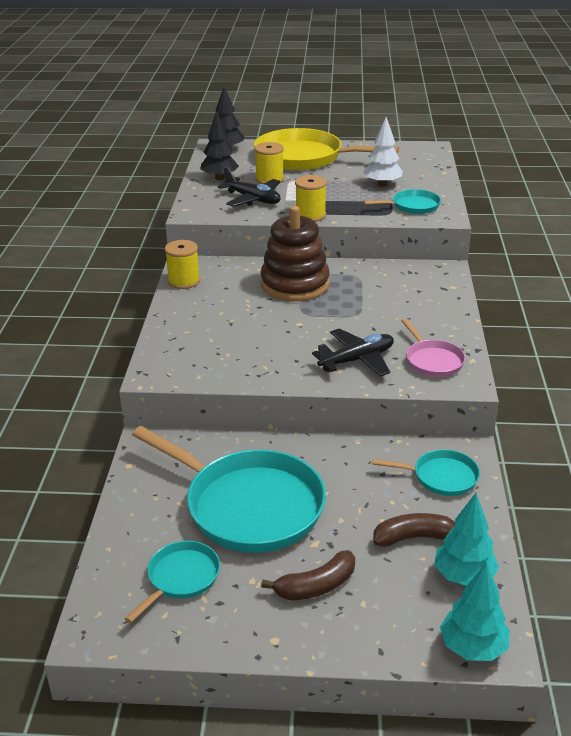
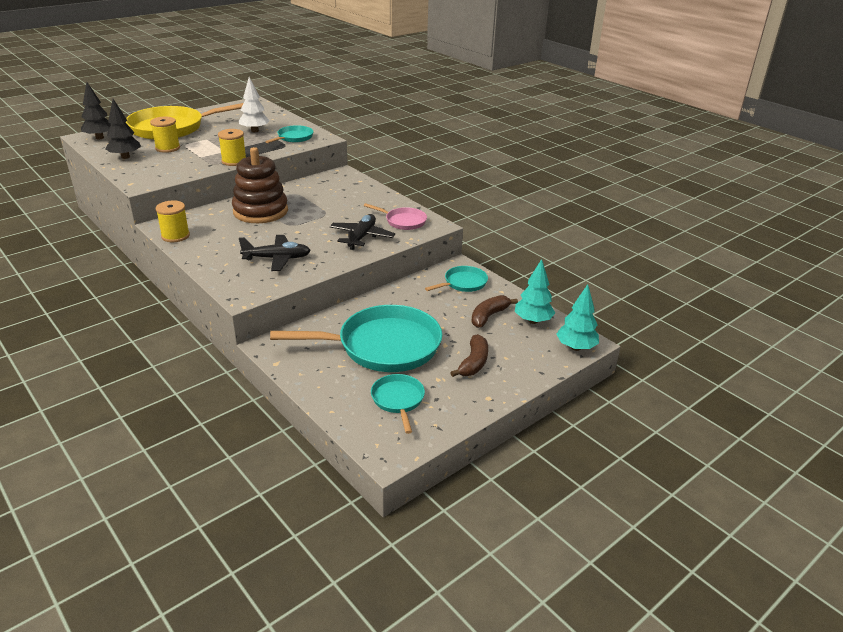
camera: 45 degrees left, 0 degrees up
black plane [218,167,281,207] -> black plane moved to [239,235,311,271]

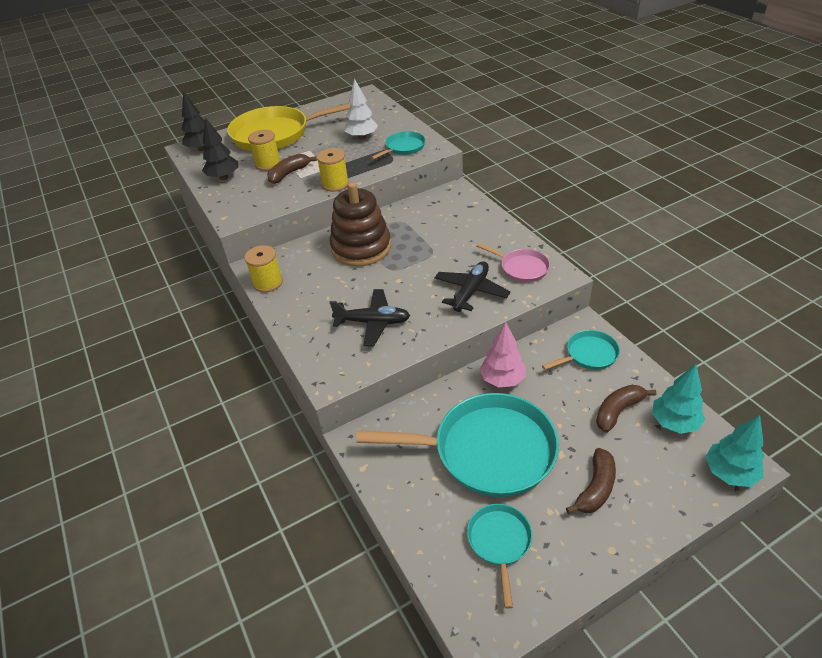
camera: 15 degrees right, 10 degrees up
none -> brown banana [267,154,317,184]
none -> pink tree [480,322,526,388]

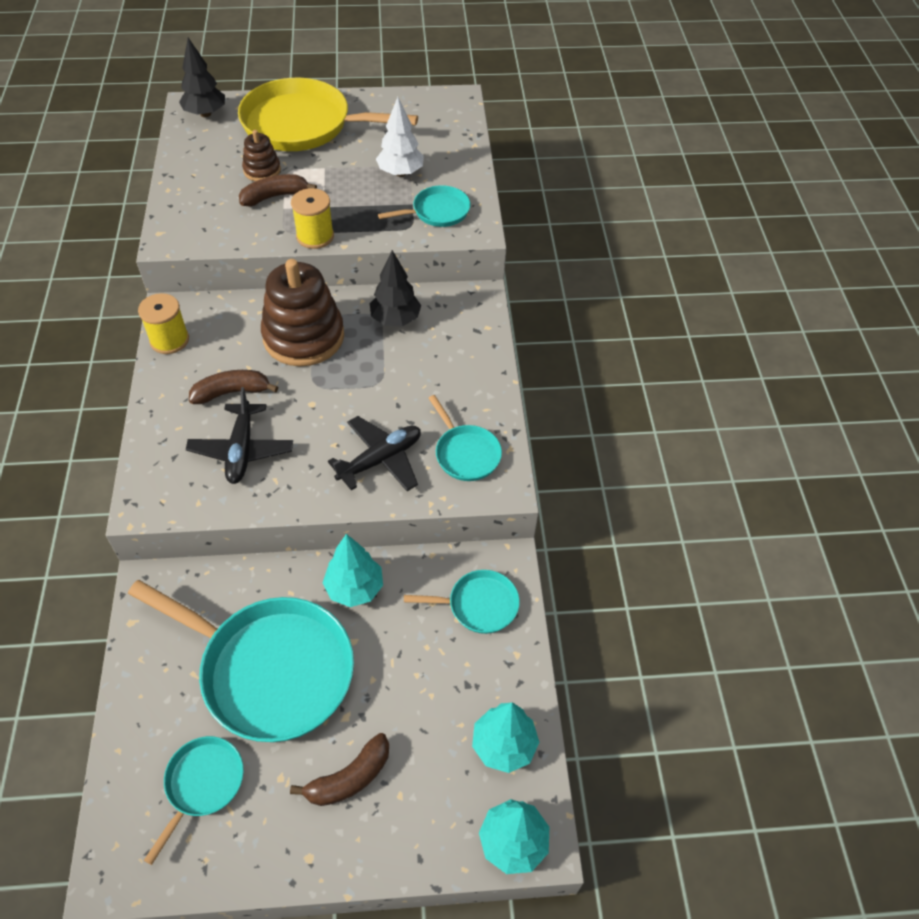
camera: 20 degrees right, 10 degrees up
black tree [202,117,238,180] -> black tree moved to [370,250,421,326]
yellow spool [248,130,281,171] -> brown stacking toy [242,130,281,181]
black plane [329,289,410,346] -> black plane turned 60 degrees clockwise [186,387,293,484]
pink pan [476,243,550,282] -> turquoise pan [429,395,502,481]
pink tree [480,322,526,388] -> turquoise tree [323,534,383,607]
brown banana [596,385,657,433] -> brown banana moved to [189,370,278,404]

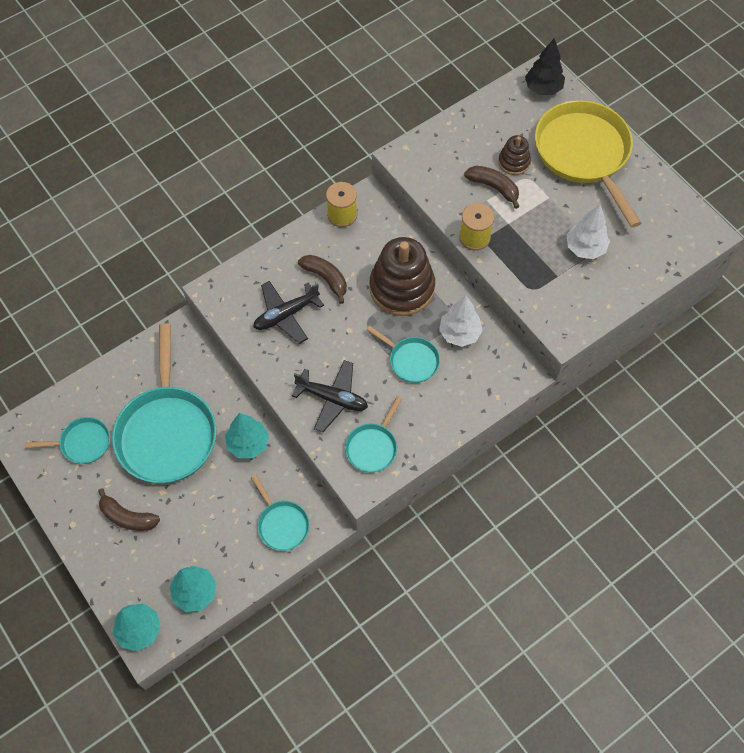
camera: 60 degrees right, 10 degrees up
black tree [370,250,421,326] -> white tree [439,296,483,347]
turquoise pan [378,185,470,227] -> turquoise pan moved to [366,325,440,383]

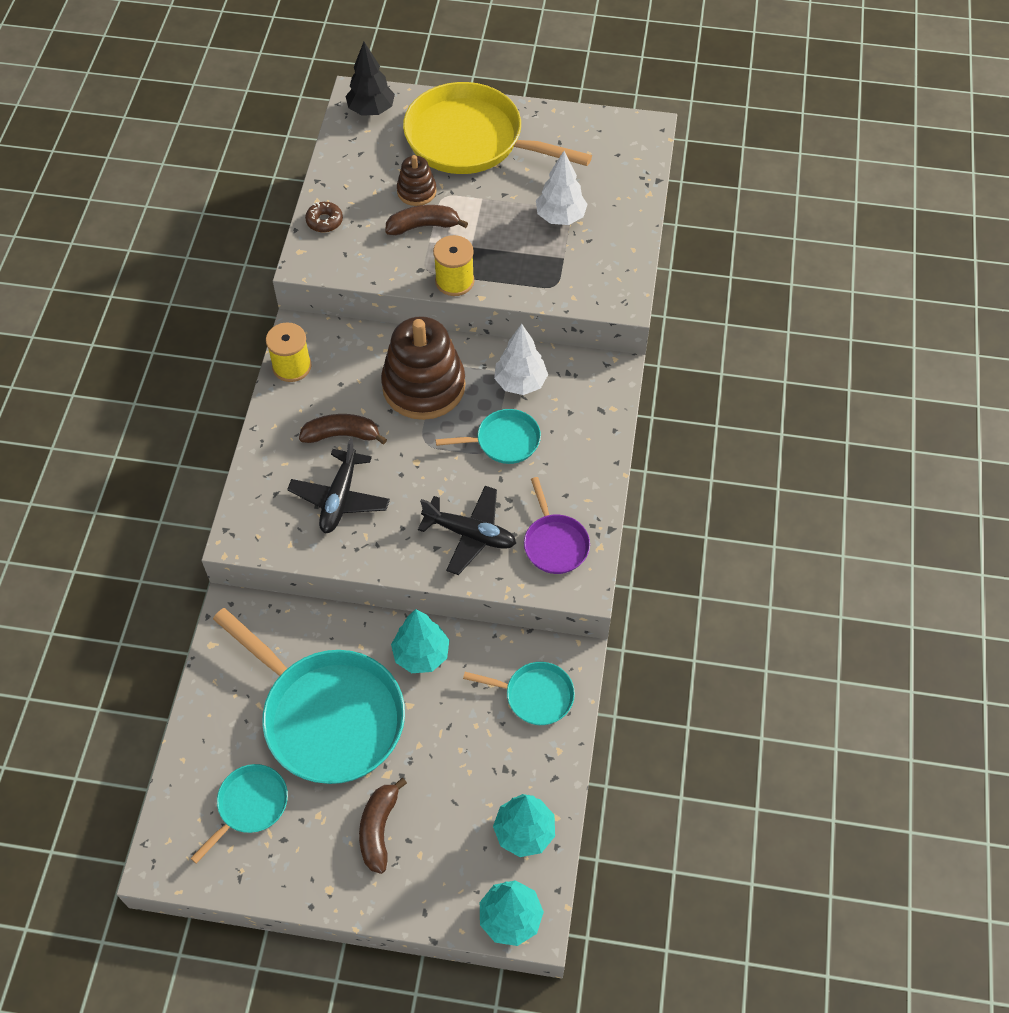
camera: 45 degrees left, 5 degrees down
brown banana [98,488,160,531] -> brown banana turned 120 degrees clockwise [359,778,407,874]
black plane [292,360,368,432] -> black plane turned 45 degrees clockwise [418,486,516,575]
turquoise pan [345,396,402,472] -> purple pan [524,477,590,574]
none -> brown donut [305,202,343,232]

